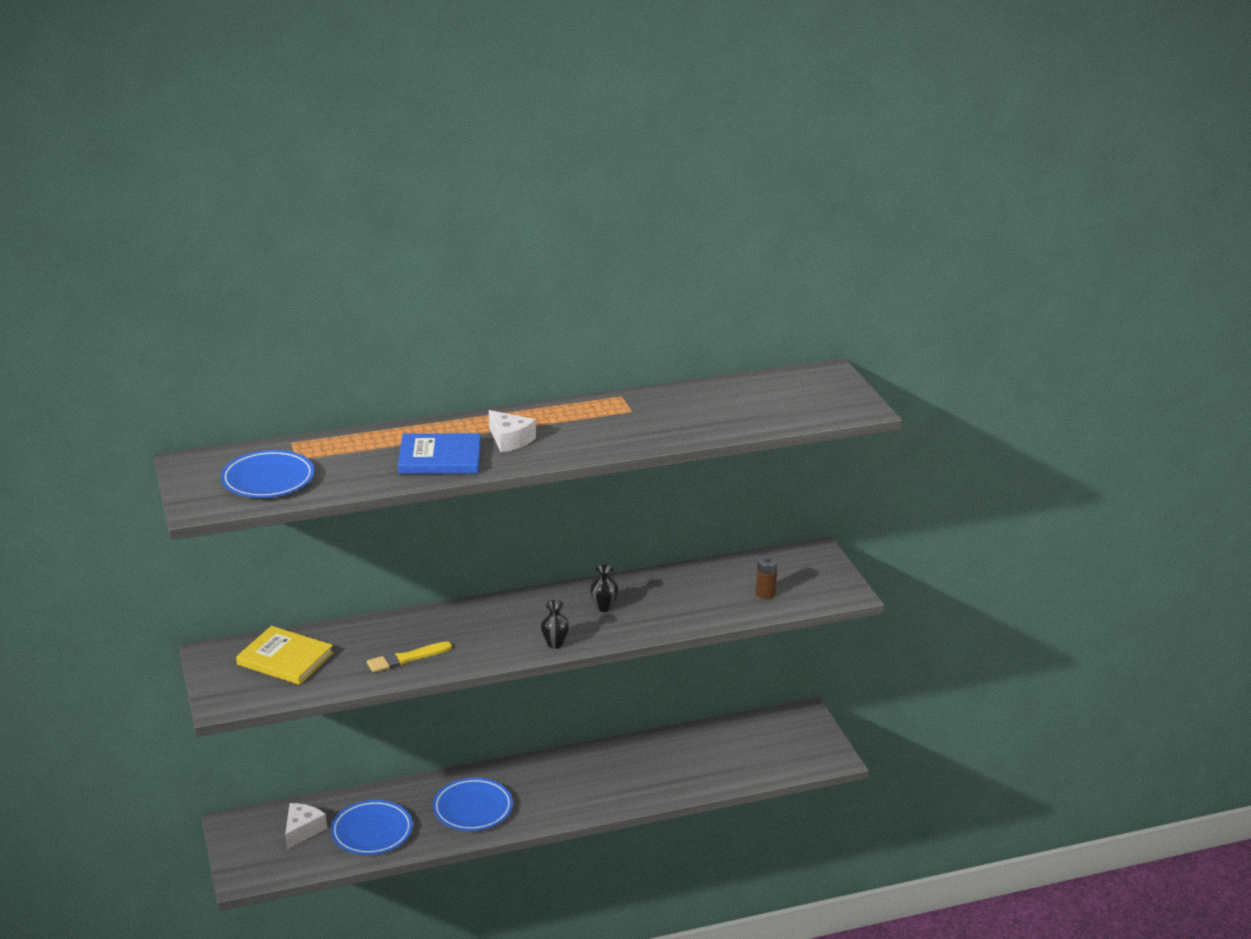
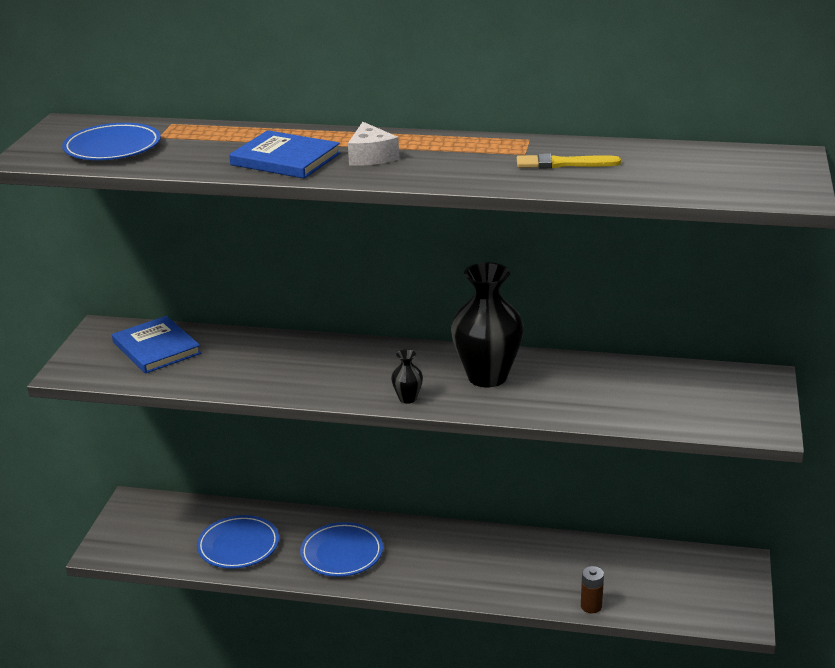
camera: 30 degrees right, 0 degrees up
yellow book [236,626,334,685] -> blue book [112,316,201,374]
white cheese [285,803,327,849] -> none
yellow brush [367,641,452,672] -> yellow brush moved to [517,153,621,168]
black vase [590,565,618,612] -> black vase [451,262,524,387], size x2.31
brown battery [756,555,778,599] -> brown battery moved to [581,566,604,613]

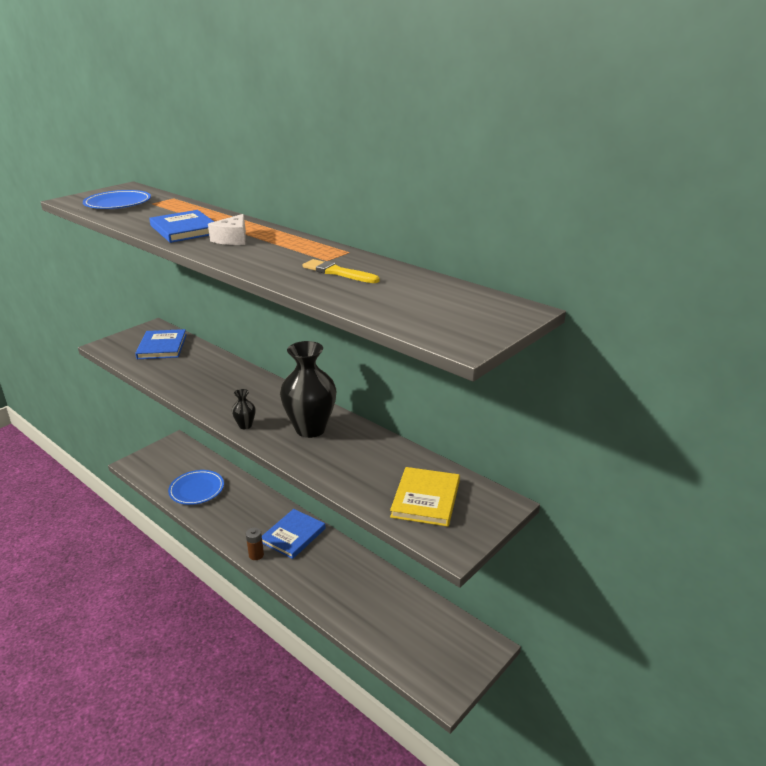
camera: 30 degrees right, 0 degrees up
blue plate [300,522,383,577] -> none
brown battery [581,566,604,613] -> brown battery moved to [246,527,264,560]
none -> blue book [262,509,325,559]
none -> yellow book [390,467,460,527]

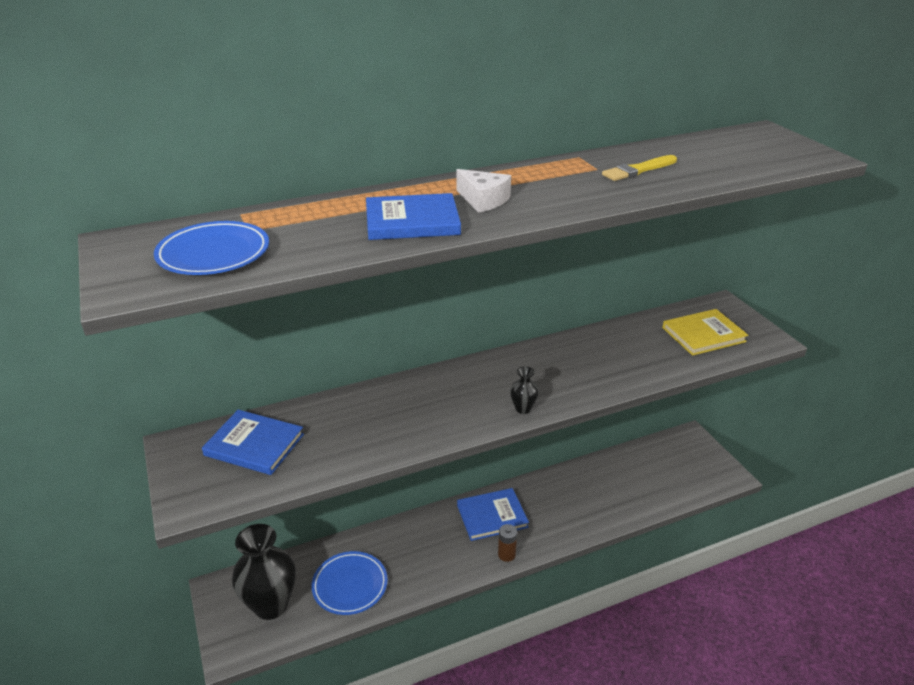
camera: 65 degrees left, 5 degrees up
blue book [262,509,325,559] -> blue book turned 75 degrees counterclockwise [457,488,529,541]
black vase [280,341,336,438] -> black vase moved to [232,524,296,620]
yellow book [390,467,460,527] -> yellow book turned 60 degrees counterclockwise [662,309,748,356]

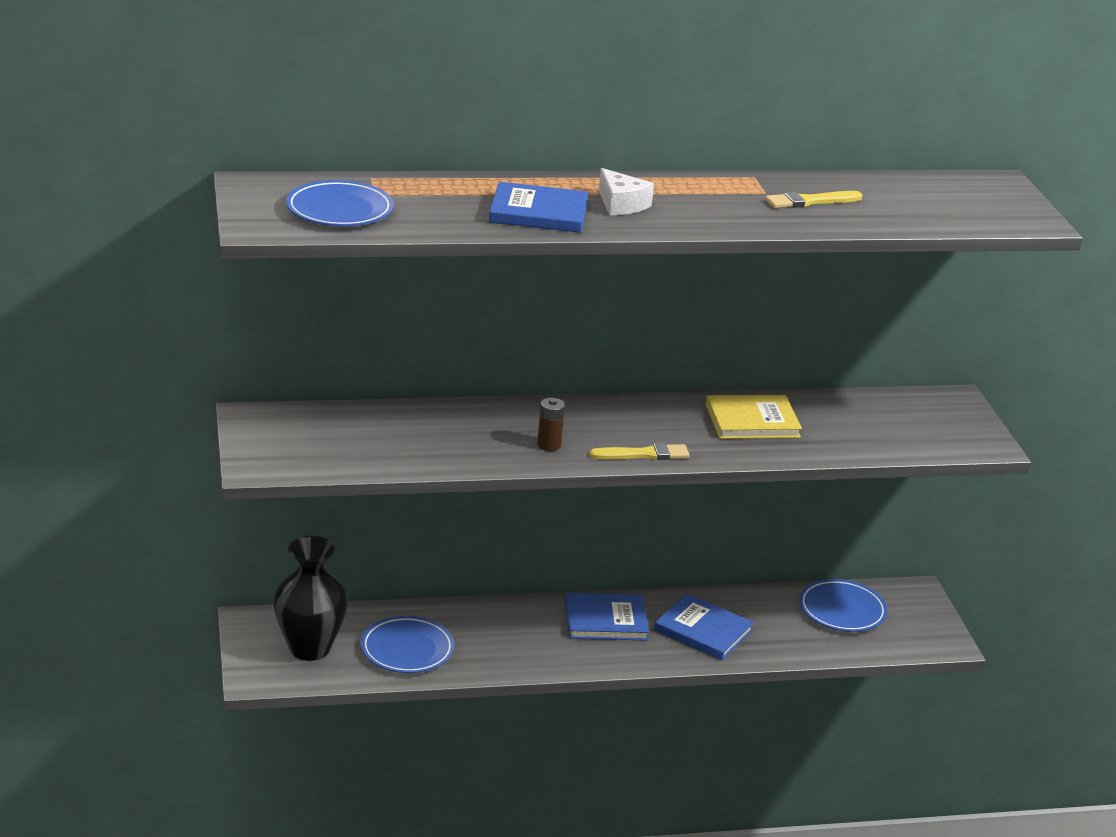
camera: 10 degrees right, 5 degrees down
blue book [202,410,304,475] -> blue book moved to [654,593,754,660]
brown battery [498,524,517,562] -> brown battery moved to [537,398,565,451]
black vase [510,366,539,414] -> yellow brush [589,443,689,460]
yellow book [662,309,748,356] -> yellow book moved to [705,395,802,439]
none -> blue plate [799,579,887,632]

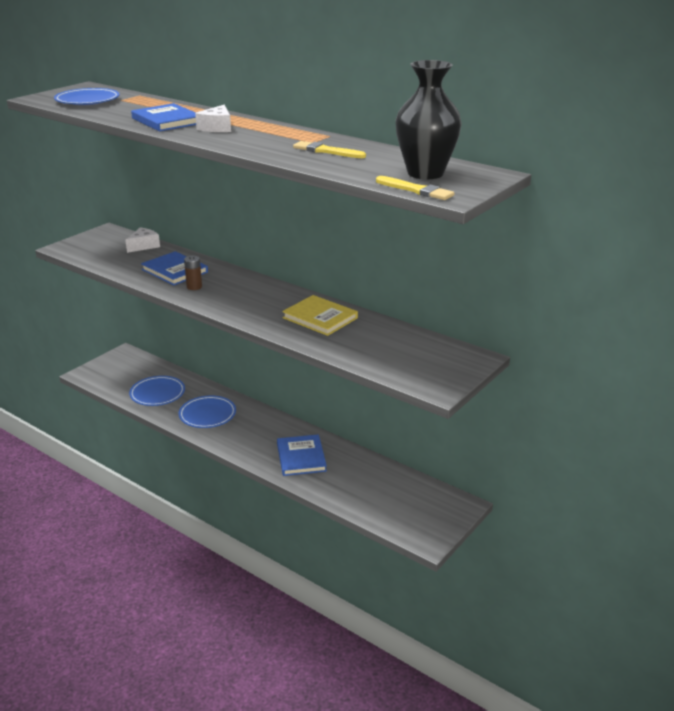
camera: 50 degrees right, 0 degrees up
black vase [273,536,348,661] -> black vase moved to [395,60,462,179]
blue book [565,593,649,641] -> blue book moved to [141,251,208,285]
yellow brush [589,443,689,460] -> yellow brush moved to [376,176,455,200]
blue plate [799,579,887,632] -> blue plate moved to [179,396,236,428]
none -> white cheese [125,228,160,253]

